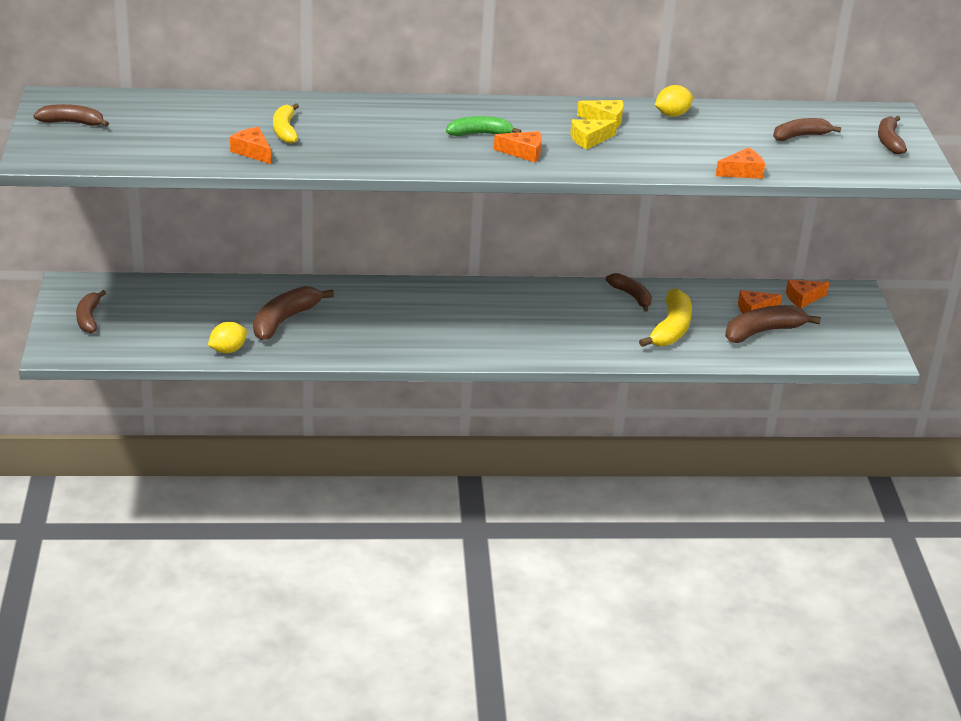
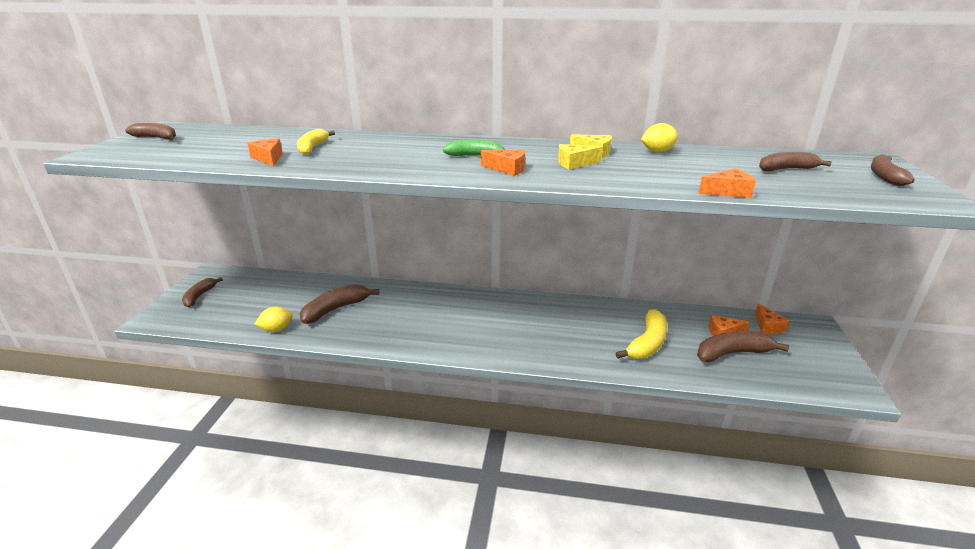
camera: 15 degrees right, 5 degrees down
brown banana [606,273,652,312] -> none
orange cheese [786,280,829,308] -> orange cheese turned 90 degrees counterclockwise [755,303,790,334]

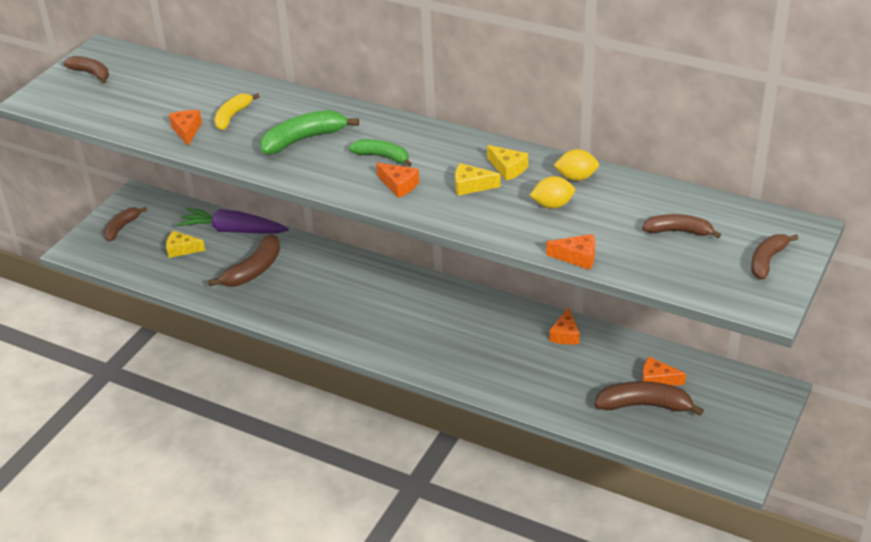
camera: 20 degrees right, 10 degrees up
yellow lemon [254,307,293,332] -> yellow lemon moved to [530,176,575,208]
brown banana [300,284,379,324] -> brown banana turned 150 degrees clockwise [208,234,280,287]
yellow banana [616,309,667,359] -> none
orange cheese [755,303,790,334] -> orange cheese moved to [549,307,580,345]
none -> yellow cheese [166,231,205,258]
none -> purple carrot [176,208,289,234]
none -> green banana [260,110,359,154]

